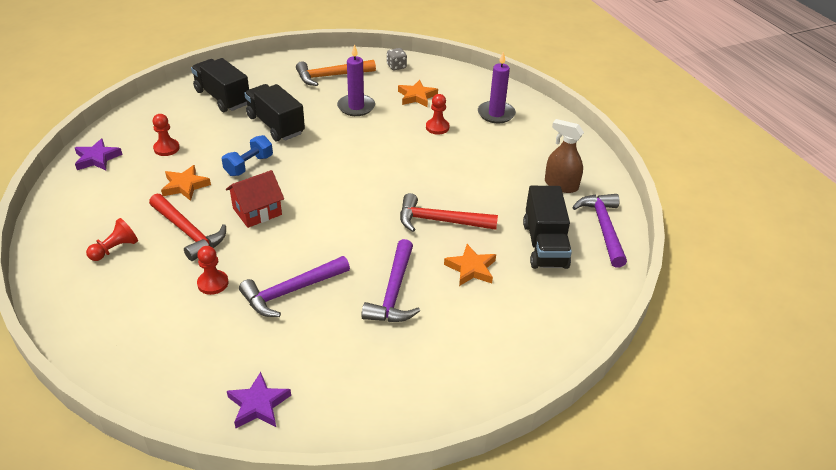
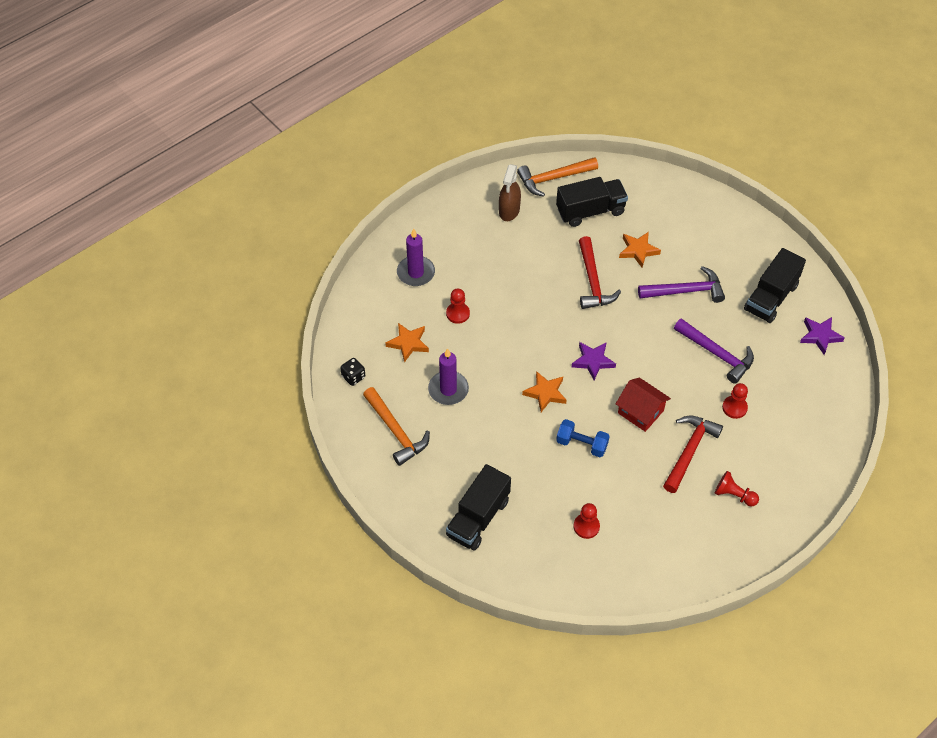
camera: 105 degrees left, 15 degrees up
purple star [75,138,123,170] -> purple star moved to [572,342,616,380]
orange star [161,165,211,201] -> orange star moved to [522,371,567,412]
black truck [244,84,305,141] -> black truck moved to [744,248,806,323]
grey dice [387,48,407,70] -> black dice [340,358,365,386]
purple hammer [572,194,627,268] -> orange hammer [517,157,598,197]

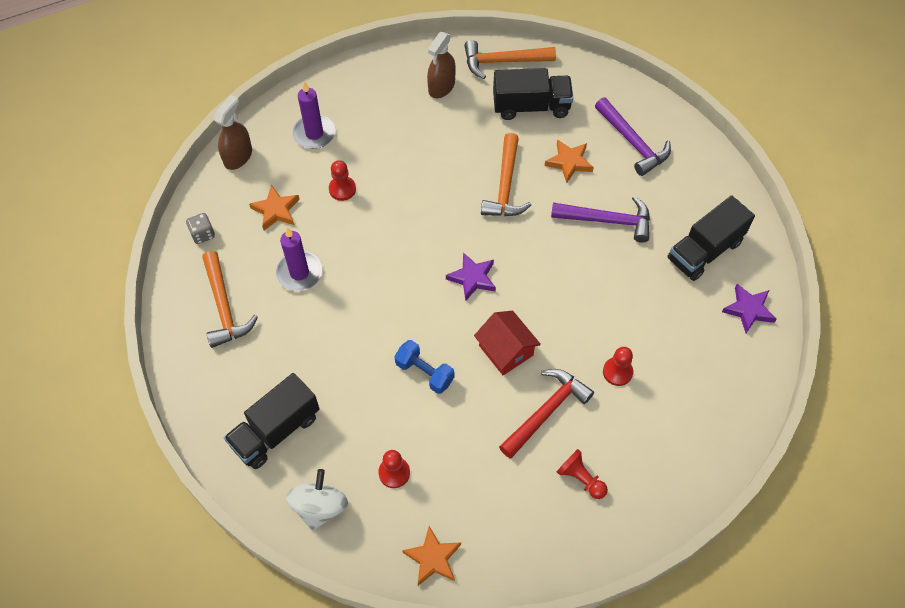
camera: 15 degrees right, 5 degrees up
black dice [340,358,365,386] -> grey dice [186,213,215,244]
orange star [522,371,567,412] -> orange star moved to [402,526,461,586]
red hammer [579,236,621,309] -> orange hammer [481,133,531,216]
purple hammer [674,318,754,384] -> purple hammer moved to [595,97,671,176]
none -> brown spray bottle [214,95,252,170]
none -> white spinning top [286,469,348,531]

